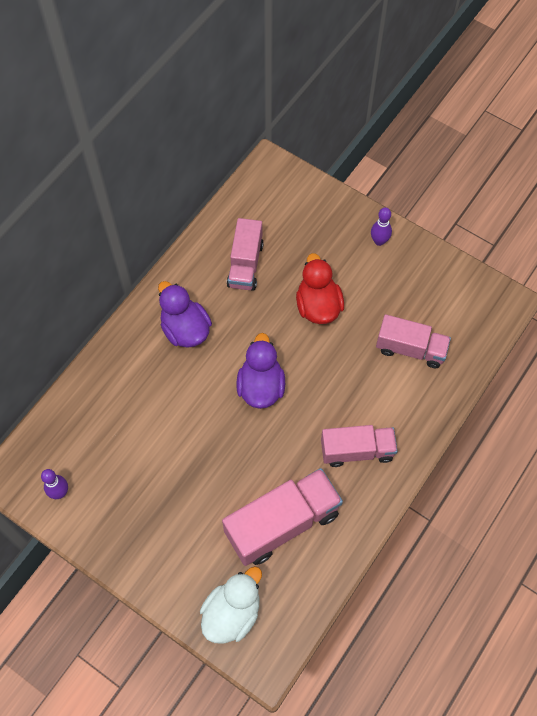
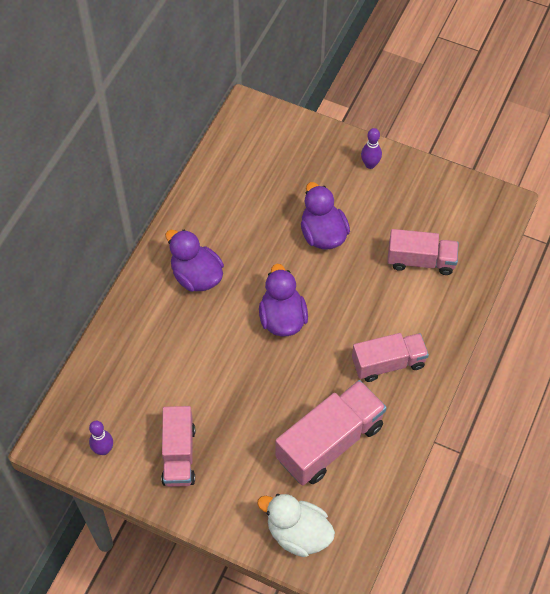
camera: 10 degrees left, 5 degrees down
white duck [200,566,262,643] -> white duck turned 90 degrees counterclockwise [257,494,335,557]
pink truck [227,218,264,291] -> pink truck moved to [161,406,195,487]
red duck [296,253,344,324] -> purple duck [301,182,350,250]

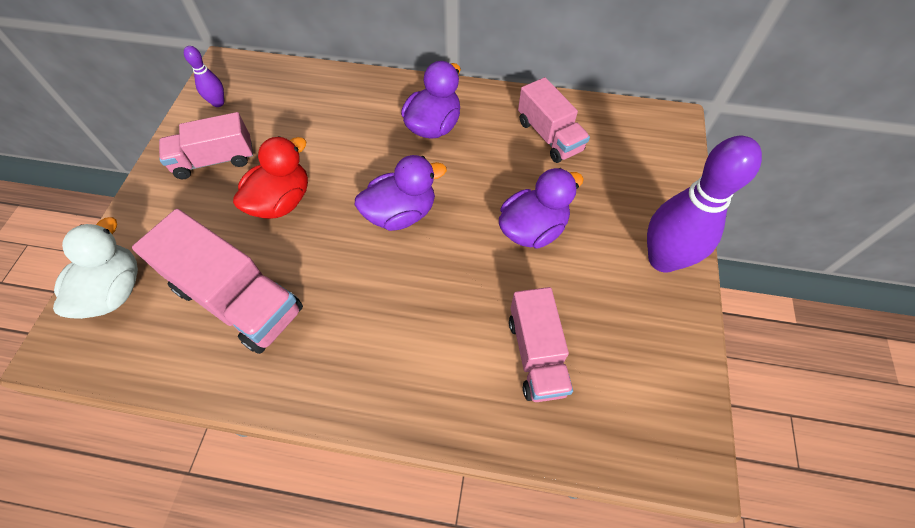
camera: 75 degrees right, 0 degrees up
pink truck [352,333,429,382] -> pink truck moved to [518,77,590,163]
purple bowling pin [361,128,382,169] -> purple bowling pin [647,136,762,273], size x2.13
none -> red duck [233,136,308,219]

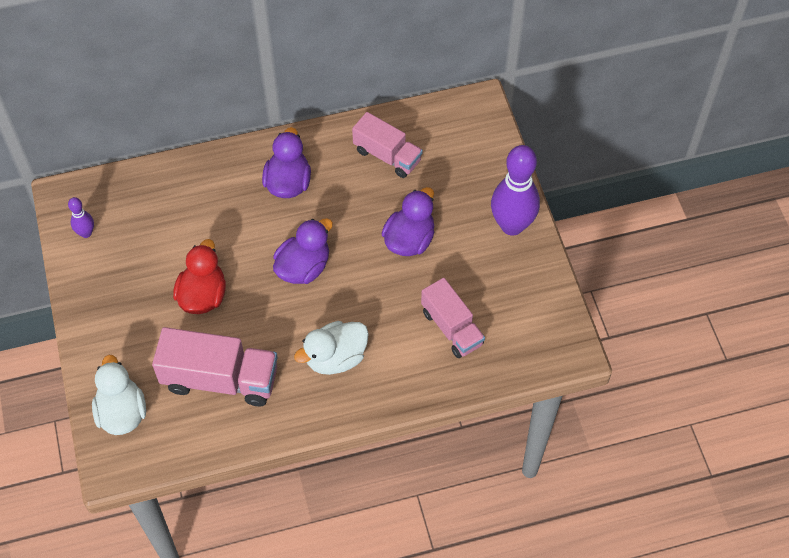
camera: 25 degrees left, 0 degrees up
pink truck [159,112,253,179] -> none
none -> white duck [294,321,369,375]

